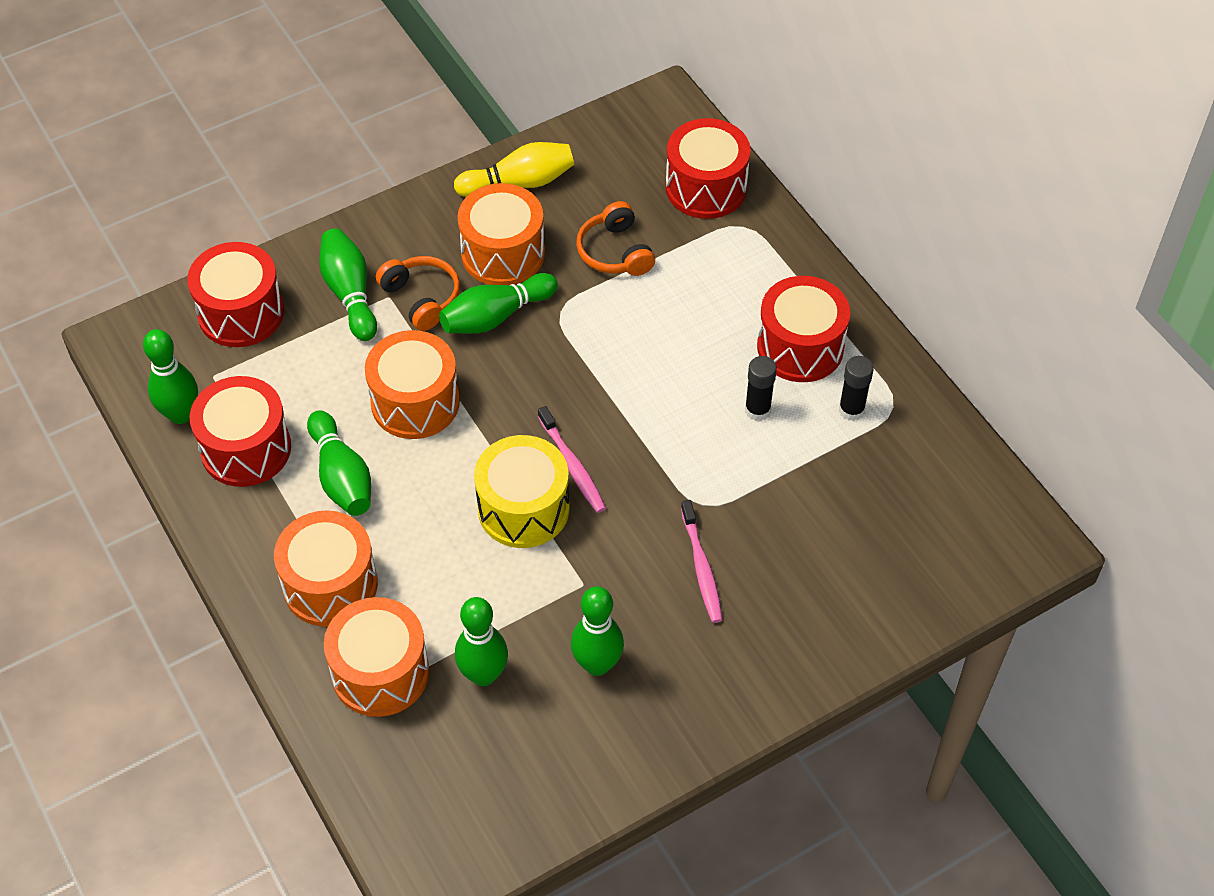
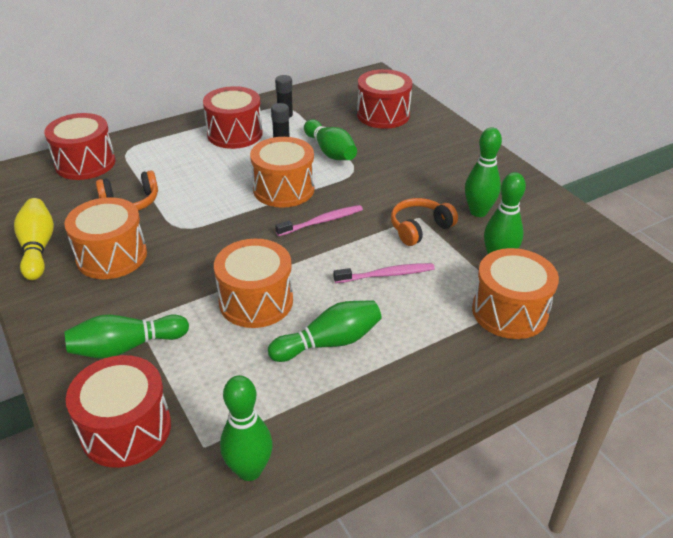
camera: 90 degrees left, 15 degrees down
red drum [190,376,291,487] -> red drum moved to [357,69,412,129]
orange drum [274,510,378,627] -> orange drum moved to [250,137,315,208]
orange headphones [376,256,460,331] -> orange headphones moved to [391,198,458,246]
green bowling pin [439,273,558,334] -> green bowling pin moved to [304,119,357,160]
yellow drum [474,435,570,548] -> none
pink toothbrush [681,500,723,623] -> pink toothbrush moved to [333,263,435,283]

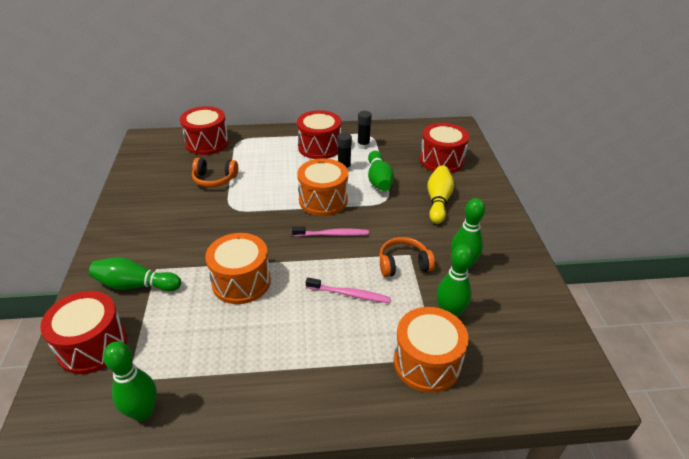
camera: 25 degrees right, 0 degrees up
yellow bowling pin [14,198,54,280] -> yellow bowling pin moved to [428,165,454,224]
orange drum [65,197,147,279] -> none
green bowling pin [268,300,382,362] -> none

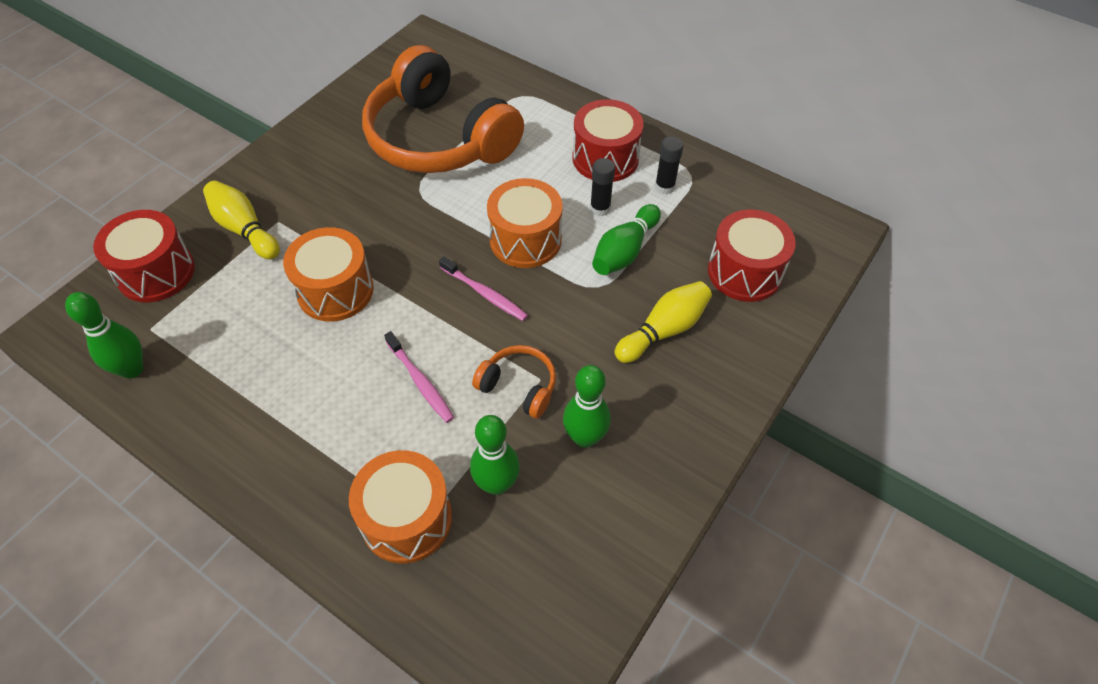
camera: 40 degrees right, 15 degrees up
green bowling pin [89,257,181,291] -> yellow bowling pin [203,181,280,259]
red drum [180,106,229,155] -> none
orange headphones [192,158,238,187] -> orange headphones [362,45,524,173], size x2.37

